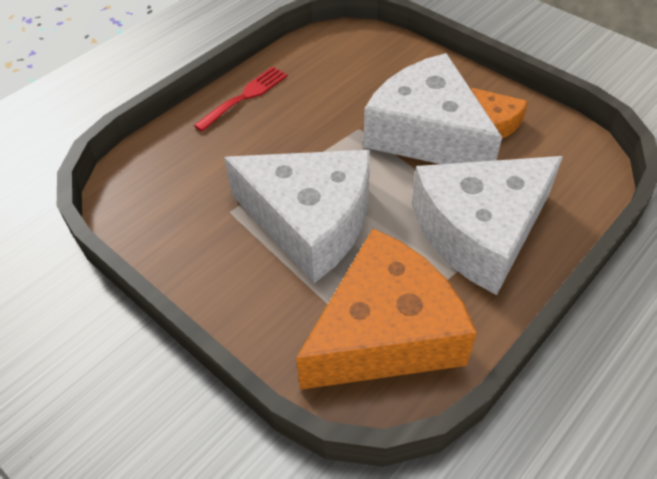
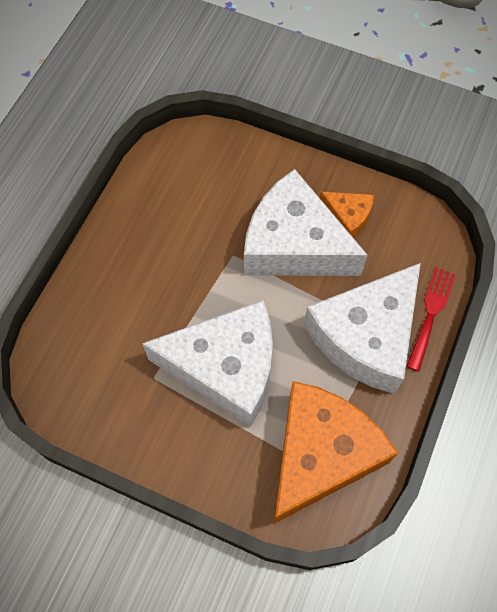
camera: 20 degrees left, 15 degrees up
red fork [194,67,288,132] -> red fork moved to [406,268,456,372]

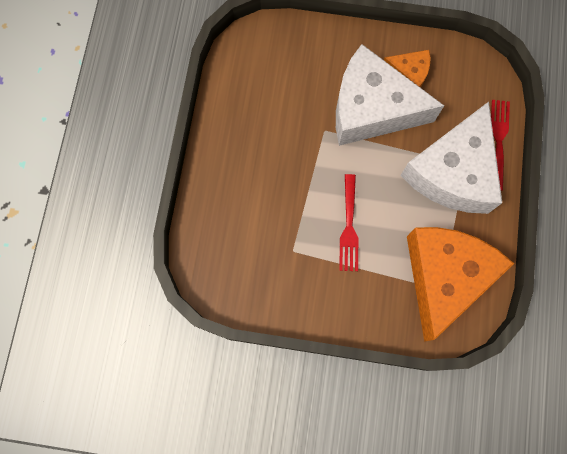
camera: 15 degrees left, 10 degrees up
white cheese [142,300,273,427] -> red fork [339,174,359,271]

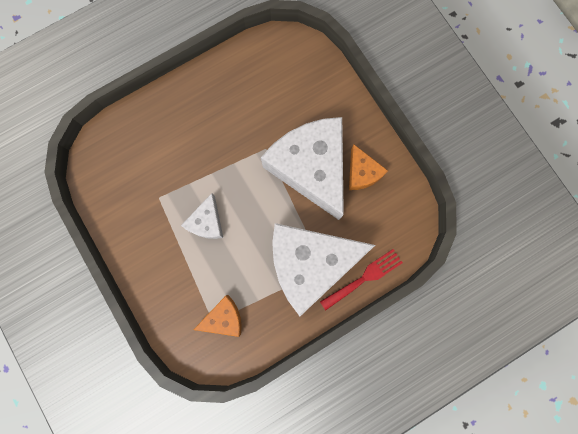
camera: 50 degrees right, 5 degrees up
red fork [339,174,359,271] -> white cheese [181,193,223,239]
orange cheese [407,227,514,342] -> orange cheese [193,295,242,337], size x0.46

